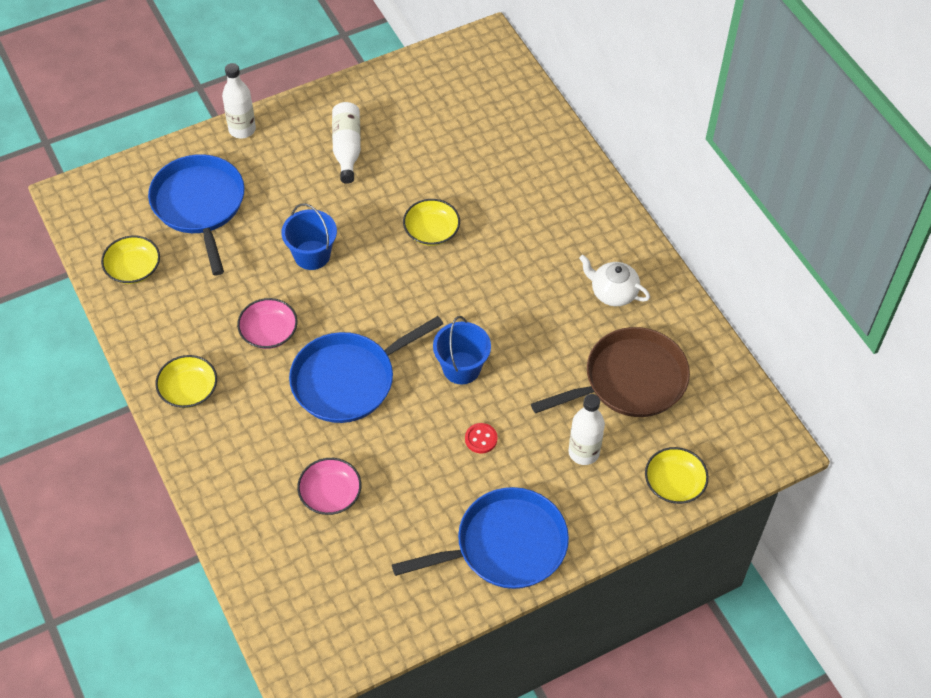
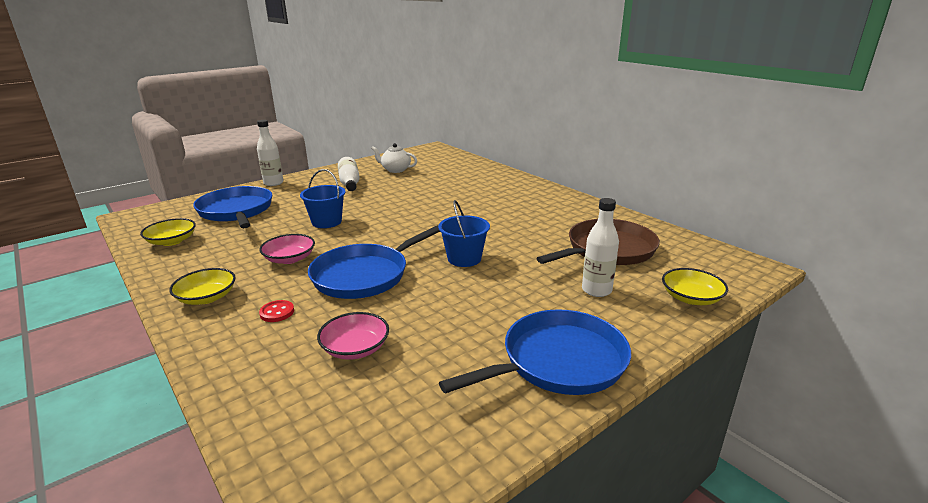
camera: 10 degrees left, 30 degrees down
yellow bowl [403,199,460,246] -> none
red button [465,423,498,454] -> red button moved to [259,300,294,322]
white teapot [579,255,650,306] -> white teapot moved to [371,143,417,173]

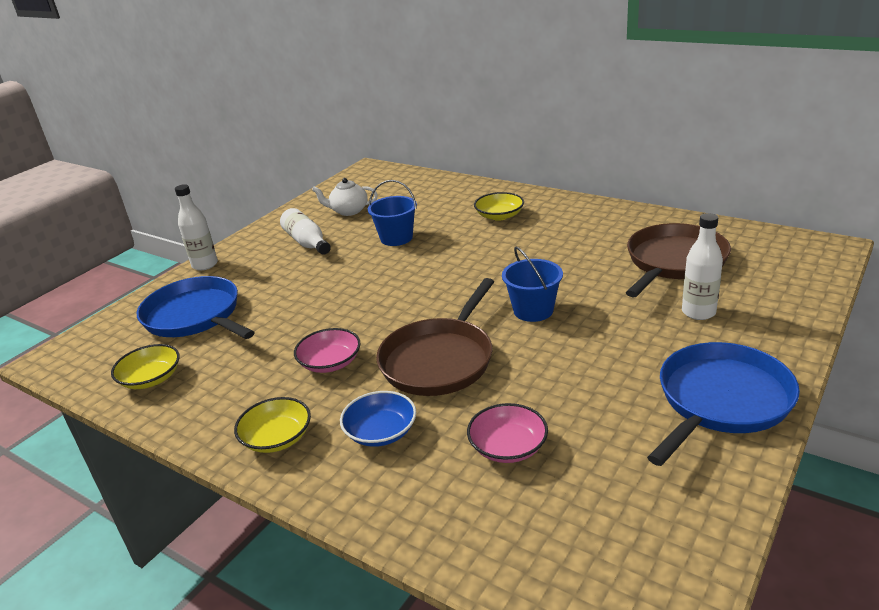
camera: 15 degrees left, 5 degrees up
red button [259,300,294,322] -> blue bowl [340,391,416,447]
blue bucket [300,169,346,228] -> blue bucket moved to [368,180,417,246]
blue pan [308,225,440,299] -> brown pan [376,278,494,396]
yellow bowl [662,268,728,305] -> yellow bowl moved to [474,192,524,221]

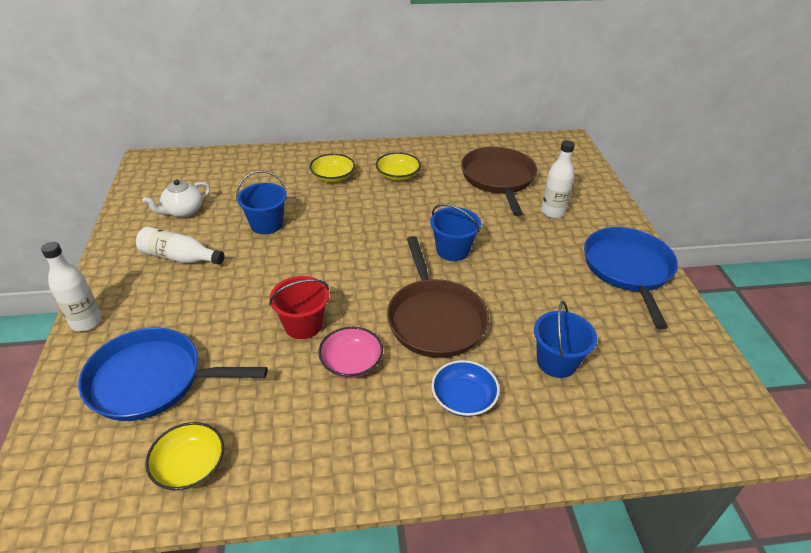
camera: 45 degrees left, 10 degrees up
yellow bowl [234,397,311,453] -> yellow bowl moved to [376,152,421,181]
pink bowl [467,403,548,463] -> blue bucket [534,301,597,378]
none -> red bucket [269,276,329,339]

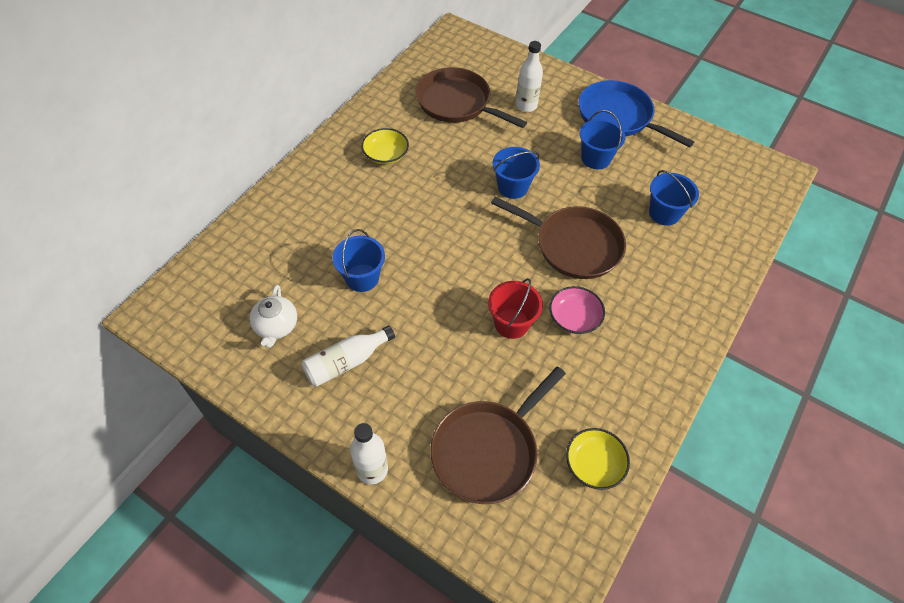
camera: 50 degrees left, 15 degrees up
blue pan [78,328,268,421] -> brown pan [431,366,566,504]
yellow bowl [310,154,355,182] -> none
blue bowl [431,360,500,417] -> none
none -> blue bucket [580,110,625,169]

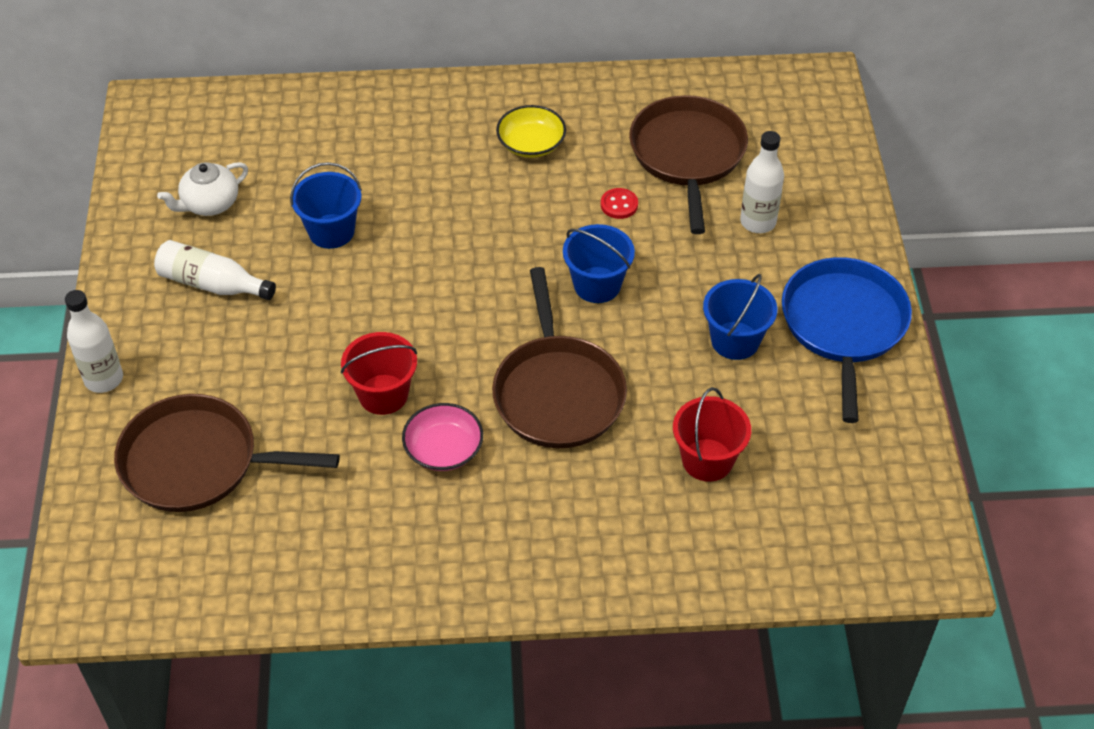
camera: 55 degrees right, 5 degrees down
yellow bowl [566,428,630,490] -> none
blue bucket [649,170,699,226] -> red bucket [673,387,751,482]
none -> red button [601,188,638,219]

